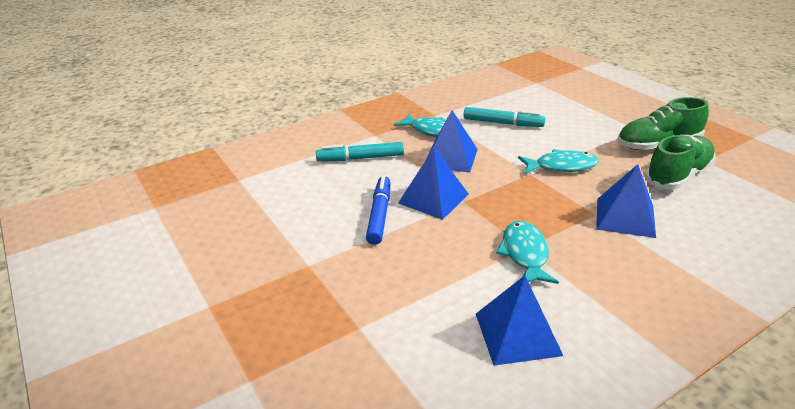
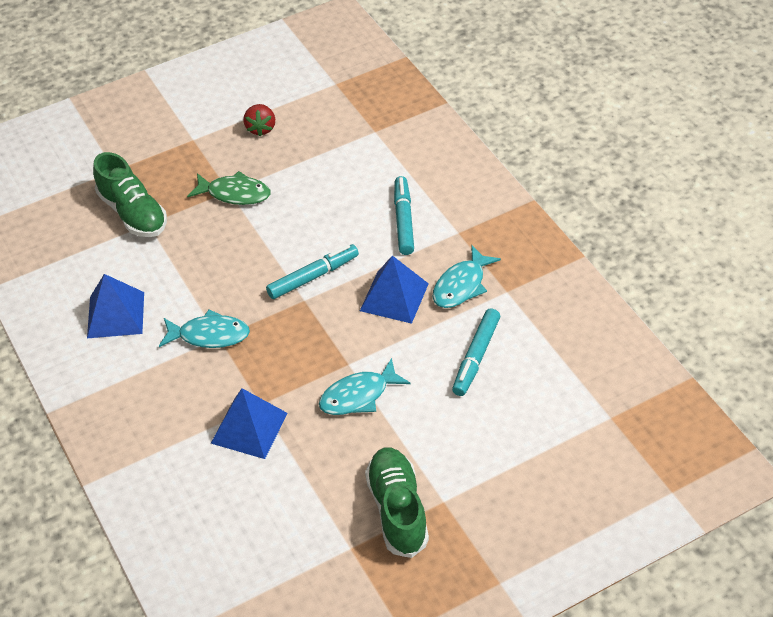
camera: 95 degrees right, 15 degrees up
blue marker [366,176,390,245] -> none
blue pyramid [398,148,469,220] -> turquoise marker [266,244,359,299]
turquoise fish [518,149,599,174] -> turquoise fish turned 60 degrees clockwise [319,358,410,415]
green shoe [645,135,716,190] -> green shoe moved to [93,152,167,237]
none -> green fish [187,171,271,205]
none -> red strawberry [243,104,275,137]

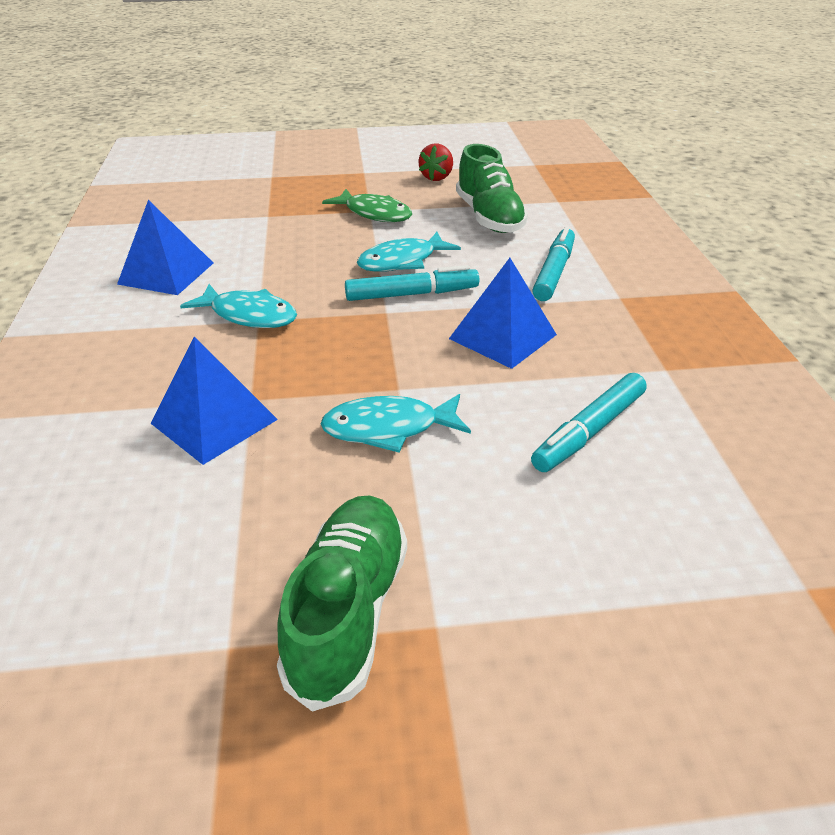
camera: 20 degrees right, 10 degrees down
green shoe [93,152,167,237] -> green shoe moved to [456,144,528,233]
turquoise fish [433,246,501,308] -> turquoise fish moved to [357,232,461,272]

